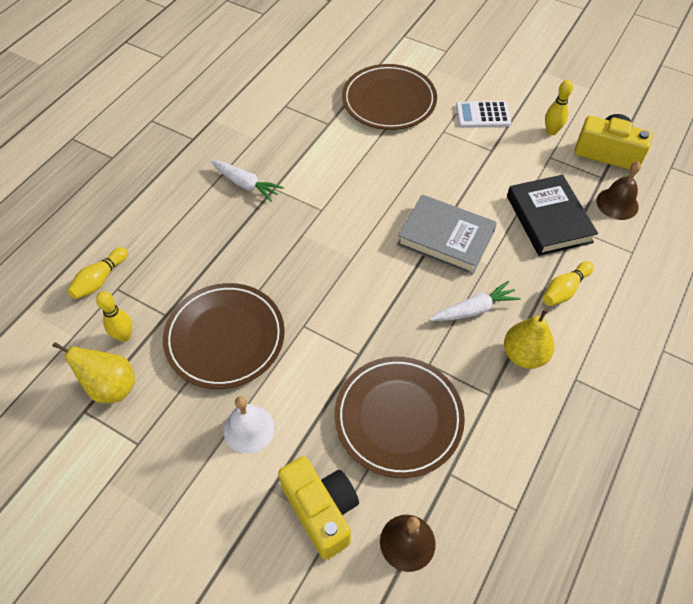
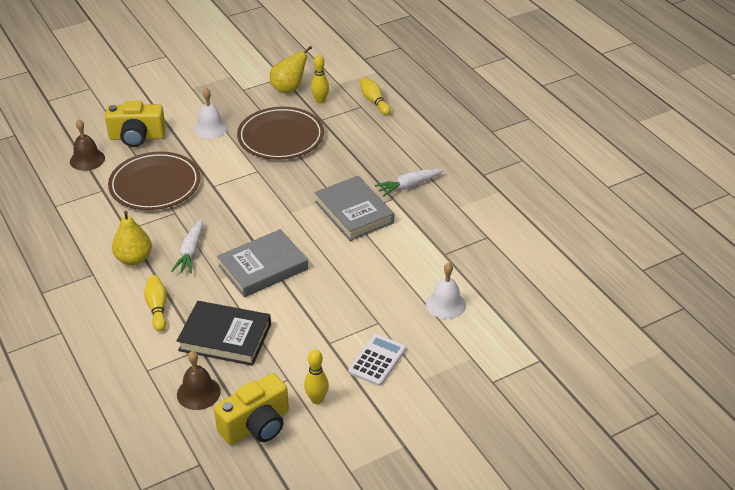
camera: 120 degrees right, 15 degrees down
brown plate [342,64,437,130] -> white bell [426,263,466,319]
none -> grey book [315,176,394,241]

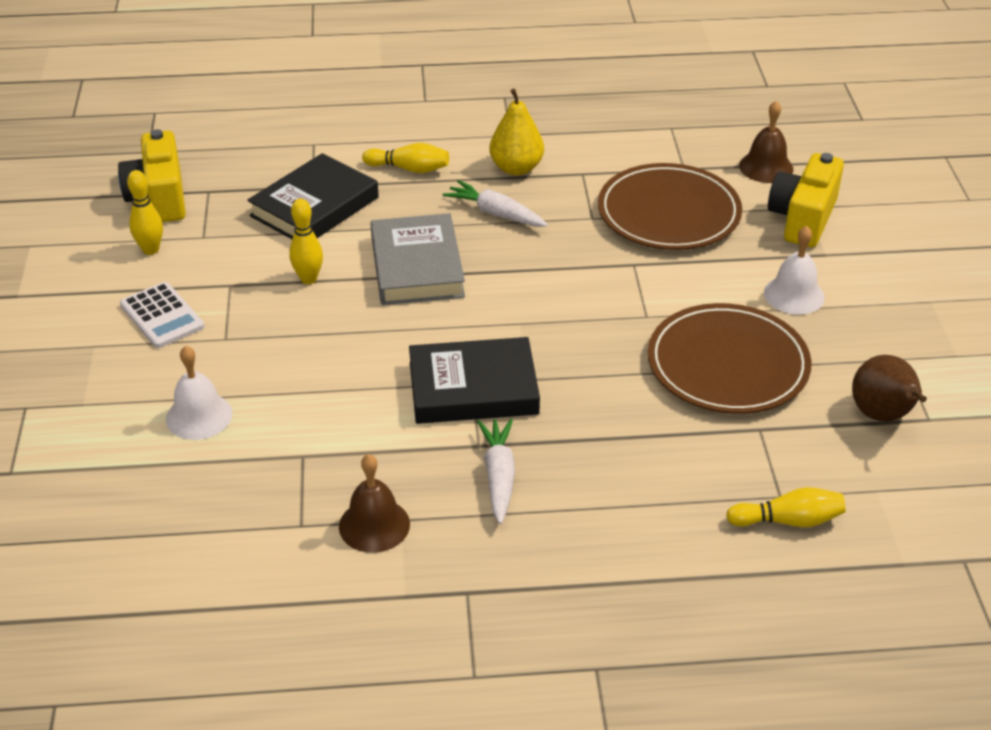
camera: 115 degrees right, 0 degrees up
brown bell [177,351,221,410] -> brown bell moved to [339,454,410,553]
yellow pear [270,46,312,93] -> brown pear [852,355,927,422]
yellow bowling pin [311,55,329,104] -> yellow bowling pin moved to [289,199,323,284]
grey book [315,176,394,241] -> black book [409,337,540,424]

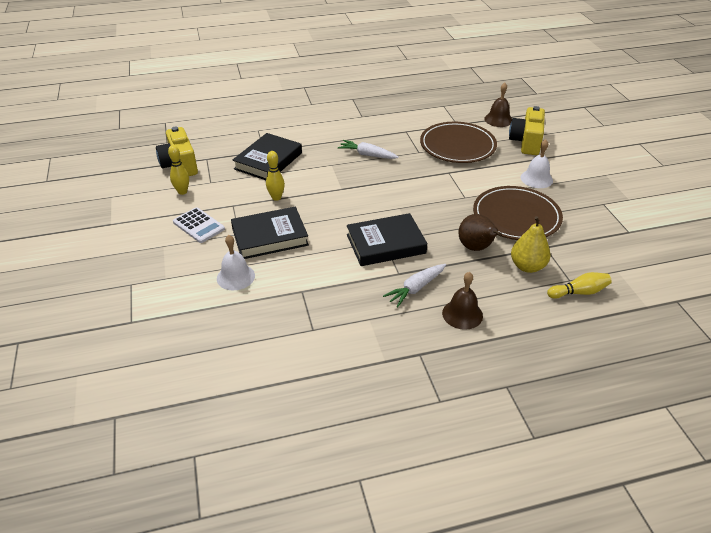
camera: 10 degrees left, 0 degrees up
brown bell [339,454,410,553] -> brown bell moved to [442,272,483,330]
yellow bowling pin [362,143,449,173] -> none
grey book [370,213,465,305] -> none
white carrot [477,419,515,524] -> white carrot turned 120 degrees counterclockwise [383,264,446,307]
yellow pear [489,89,544,175] -> yellow pear moved to [511,216,550,273]
brown pear [852,355,927,422] -> brown pear moved to [458,214,502,251]
none -> black book [231,207,309,259]

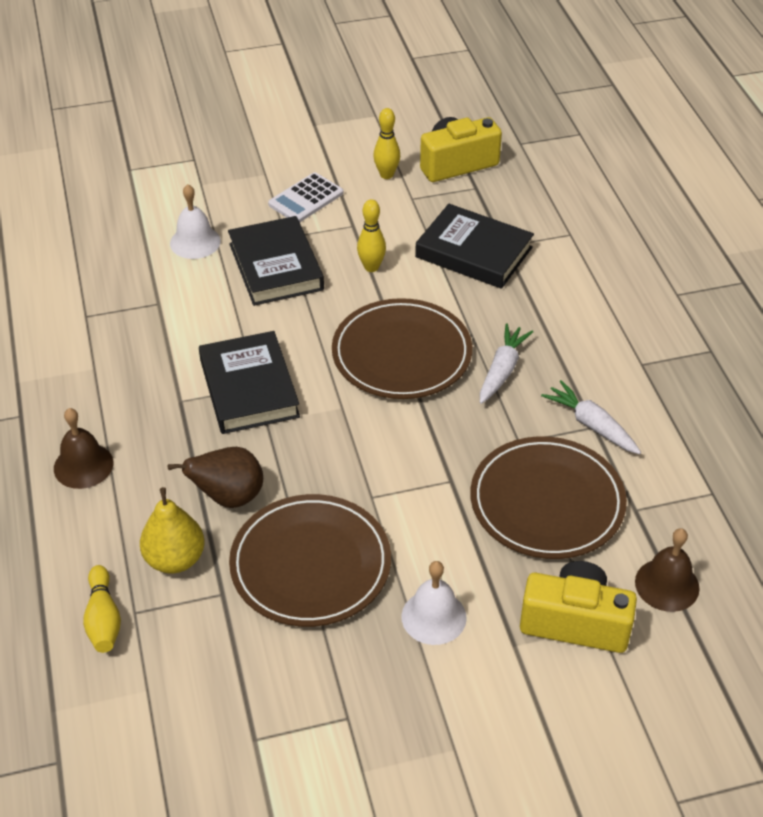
camera: 90 degrees right, 5 degrees up
white carrot [383,264,446,307] -> white carrot moved to [541,380,641,454]
none -> brown plate [332,298,472,399]

